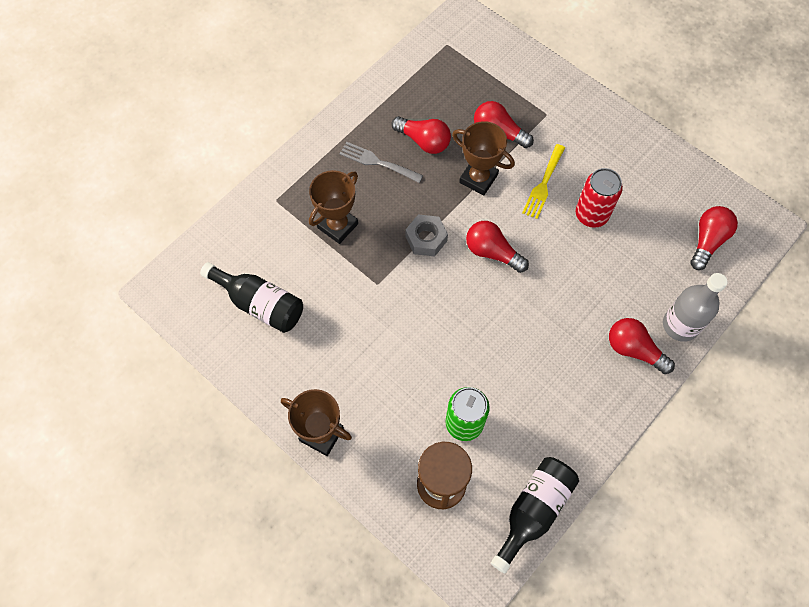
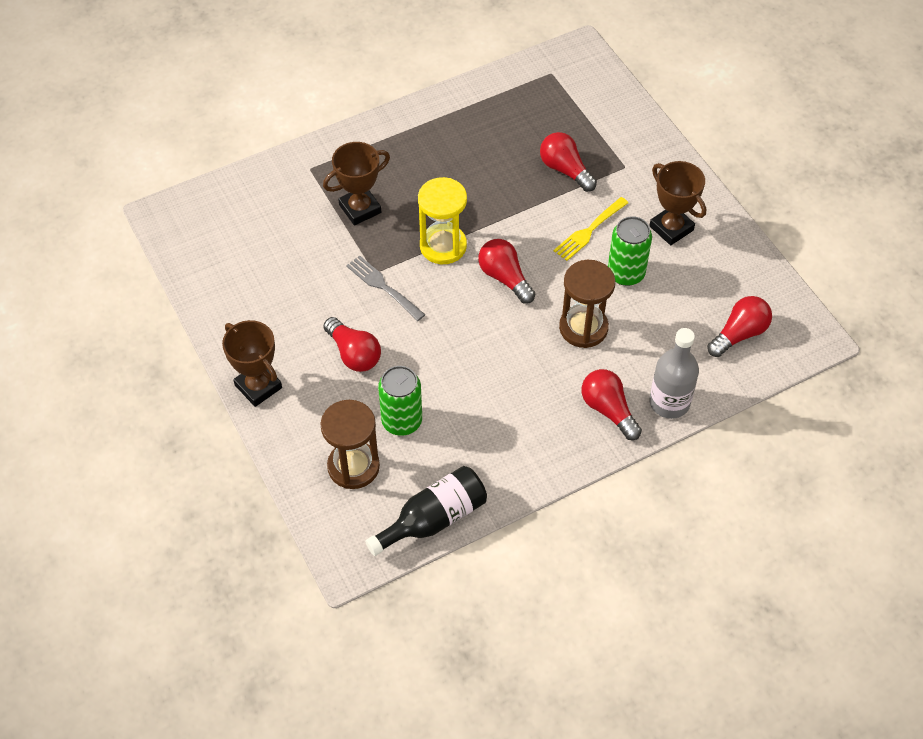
camera: 20 degrees right, 10 degrees down
black bottle [200,262,303,333] -> none
grey fork [340,142,423,183] -> grey fork moved to [346,255,426,321]
red light bulb [391,116,451,154] -> red light bulb moved to [323,317,381,372]
grey nut [405,214,448,256] -> yellow hourglass [418,177,467,264]
brown trophy [452,121,515,195] -> brown trophy moved to [649,161,706,245]
red can [575,168,623,228] -> green can [608,216,652,286]
none -> brown hourglass [559,260,615,348]

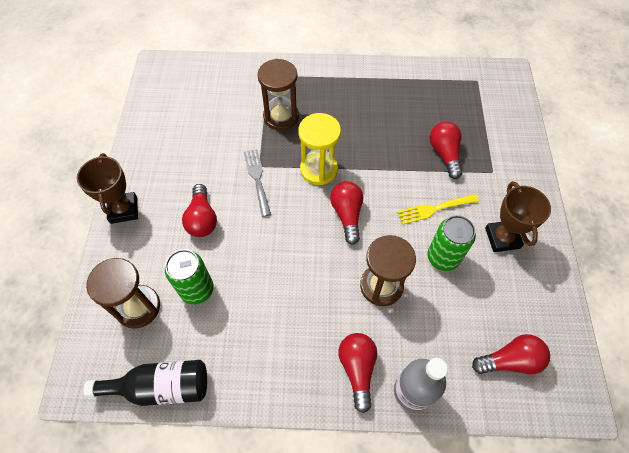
camera: 30 degrees right, 5 degrees up
brown trophy [323,142,390,225] -> brown hourglass [258,59,299,131]

